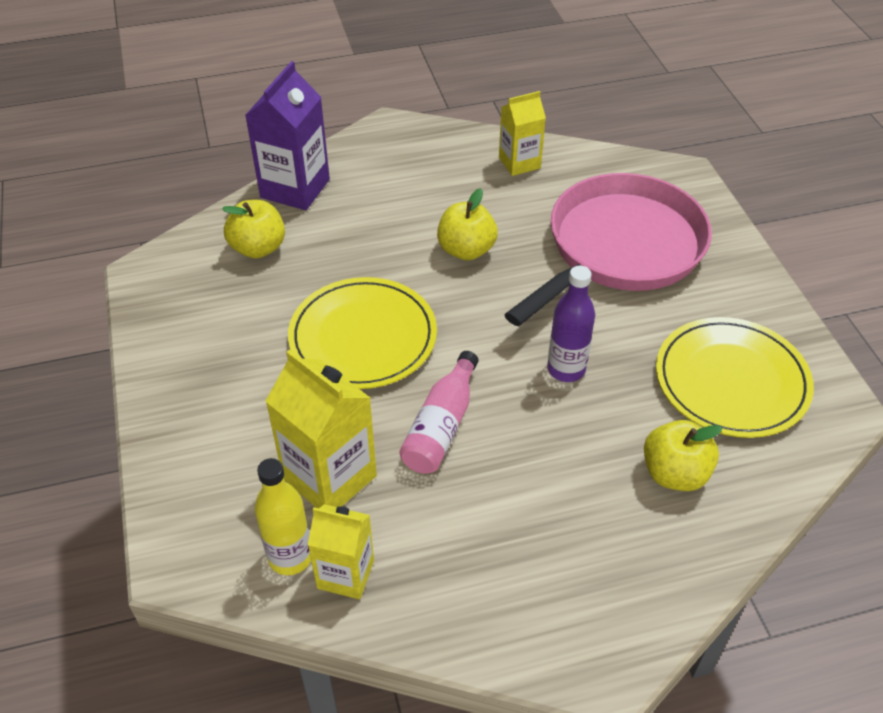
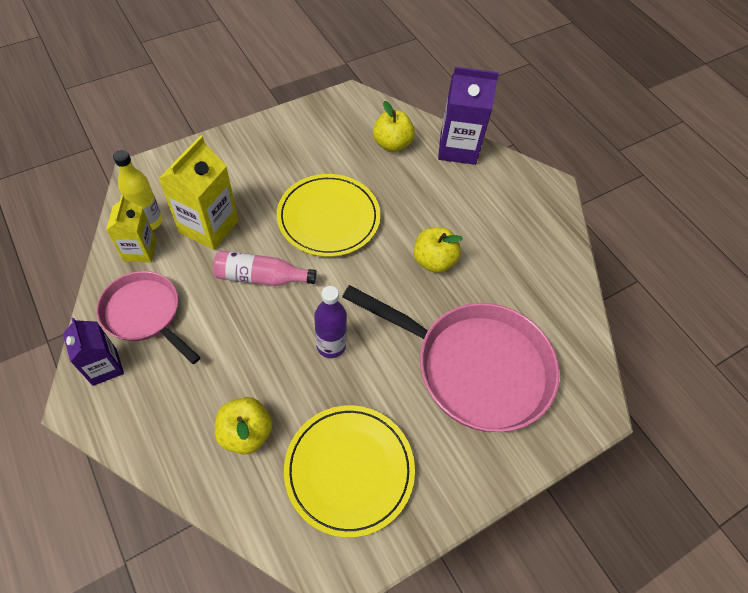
camera: 70 degrees right, 10 degrees up
yellow carton [499,91,546,176] -> none
none -> purple carton [63,318,124,386]
none -> pink pan [97,271,201,364]

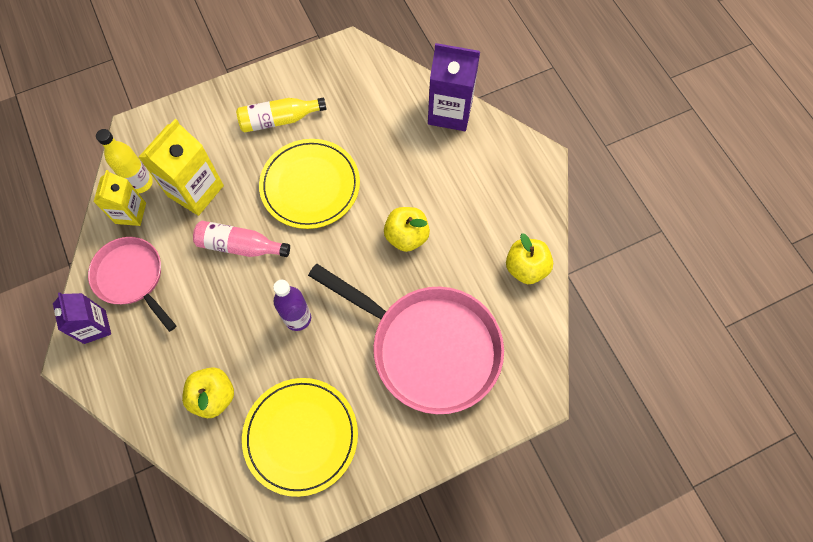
camera: 10 degrees right, 10 degrees up
yellow apple [373,101,415,152] -> yellow apple moved to [506,233,553,284]
none -> yellow bottle [236,98,326,133]

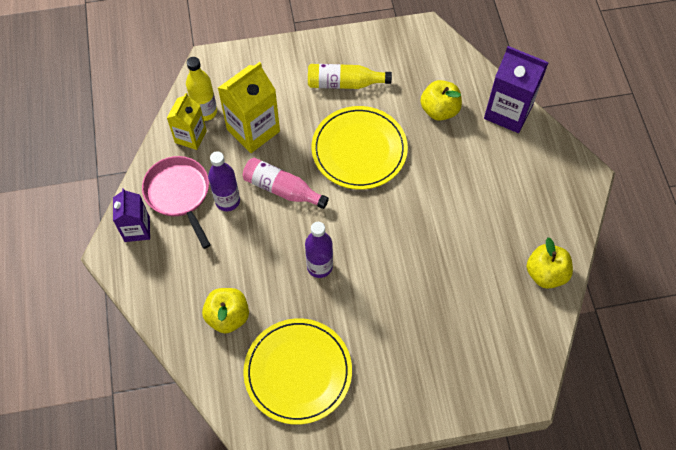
camera: 15 degrees right, 5 degrees down
pink pan [308,264,504,414] -> none
yellow apple [384,207,430,252] -> yellow apple moved to [420,80,462,121]
none -> purple bottle [208,151,240,211]

